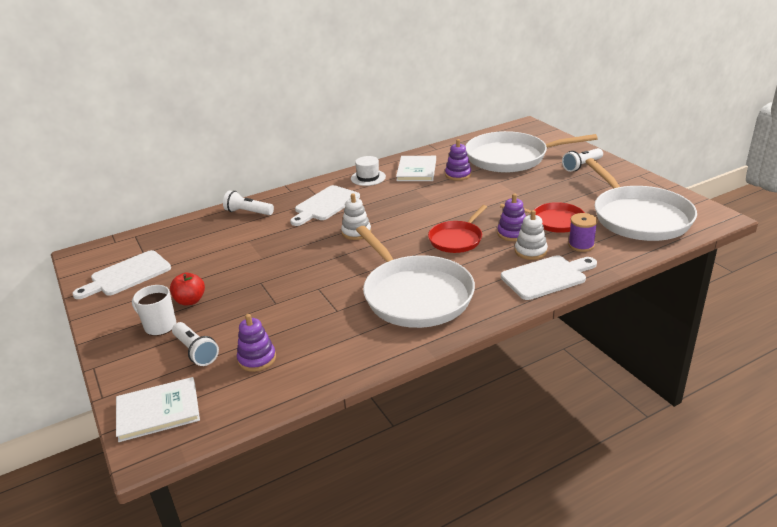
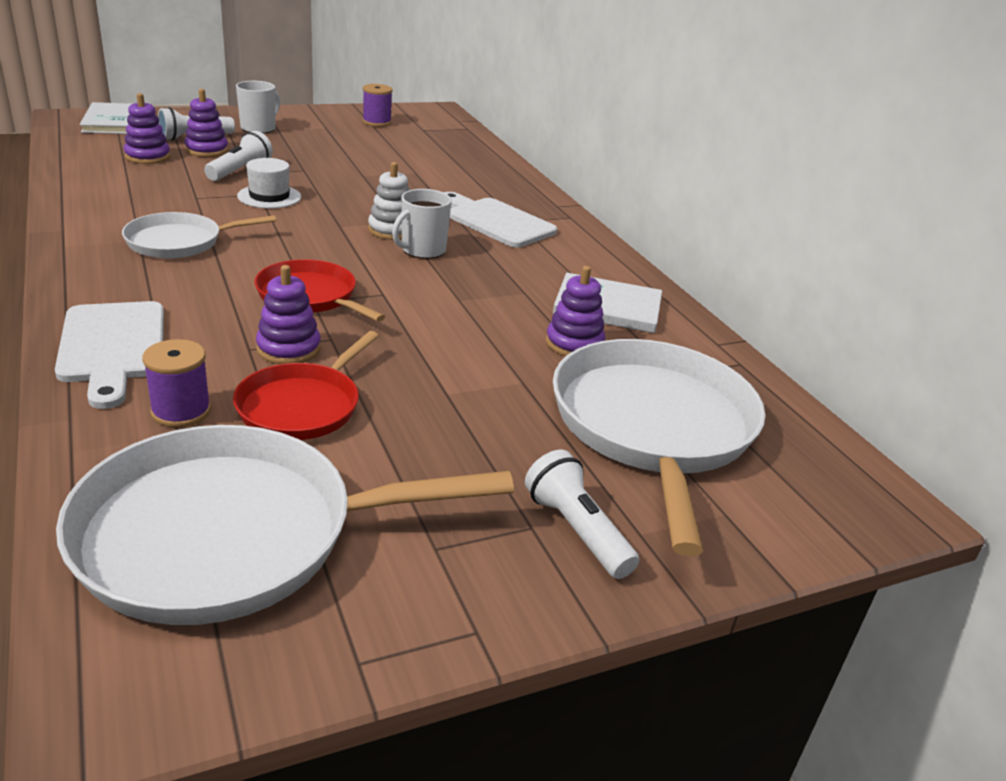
camera: 90 degrees right, 0 degrees up
white cutting board [72,250,171,299] -> purple spool [362,84,393,127]
red apple [170,273,205,306] -> none
white flashlight [223,190,274,215] -> white flashlight moved to [204,131,273,181]
white hat [351,156,386,186] -> white hat moved to [237,158,301,208]
white pan [356,226,475,328] -> white pan [122,212,276,258], size x0.55
white stacking toy [515,210,548,260] -> none
none -> purple stacking toy [184,89,229,157]
none -> white mug [392,189,452,259]

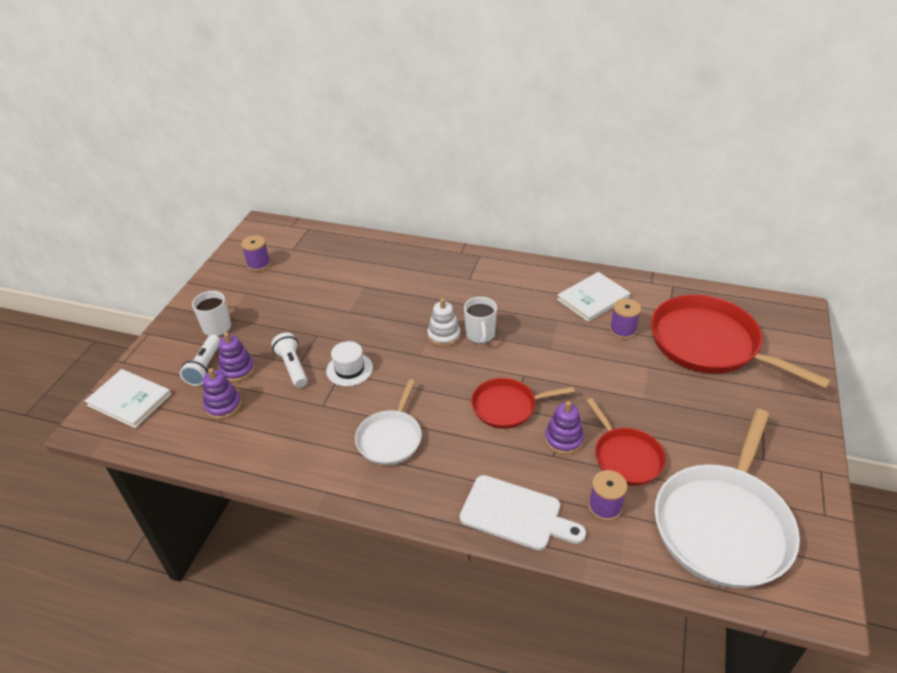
camera: 45 degrees left, 10 degrees up
white cutting board [443,192,557,247] -> none
white flashlight [525,450,639,579] -> none
purple stacking toy [546,266,605,357] -> purple spool [610,298,641,339]
white pan [553,339,765,556] -> red pan [651,295,831,389]

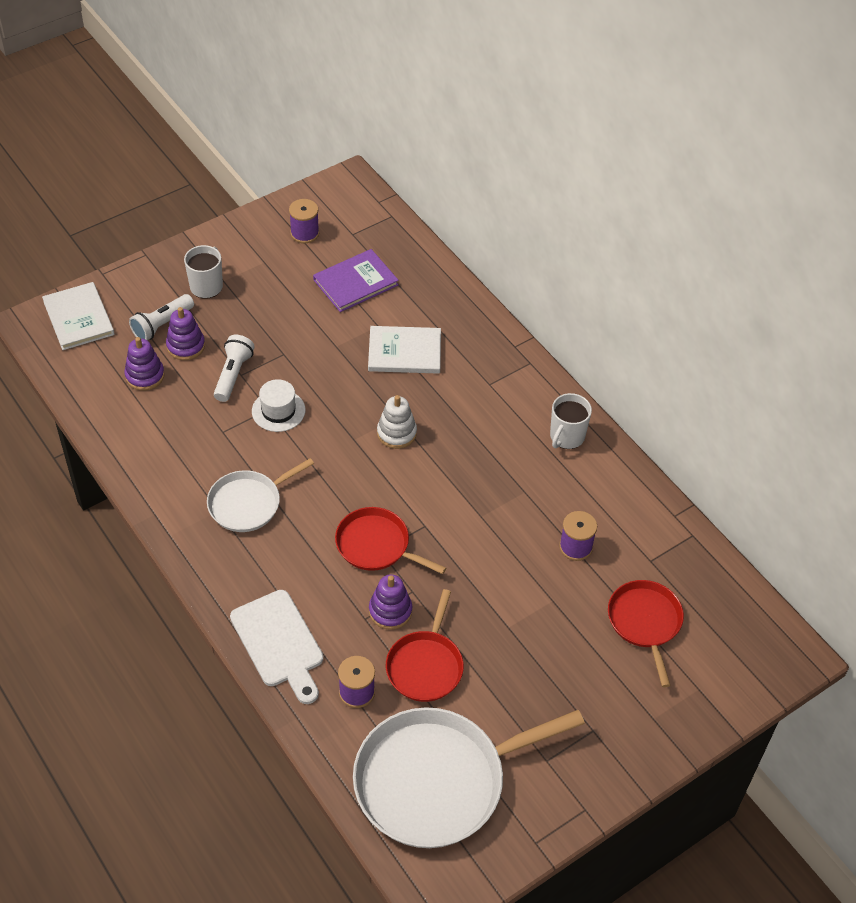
camera: 35 degrees right, 10 degrees up
white mug [464,297,497,344] -> white mug moved to [550,393,592,449]
white book [557,272,630,322] -> white book moved to [368,326,441,374]
red pan [651,295,831,389] -> red pan [608,580,684,687], size x0.55
none -> purple book [313,249,399,312]

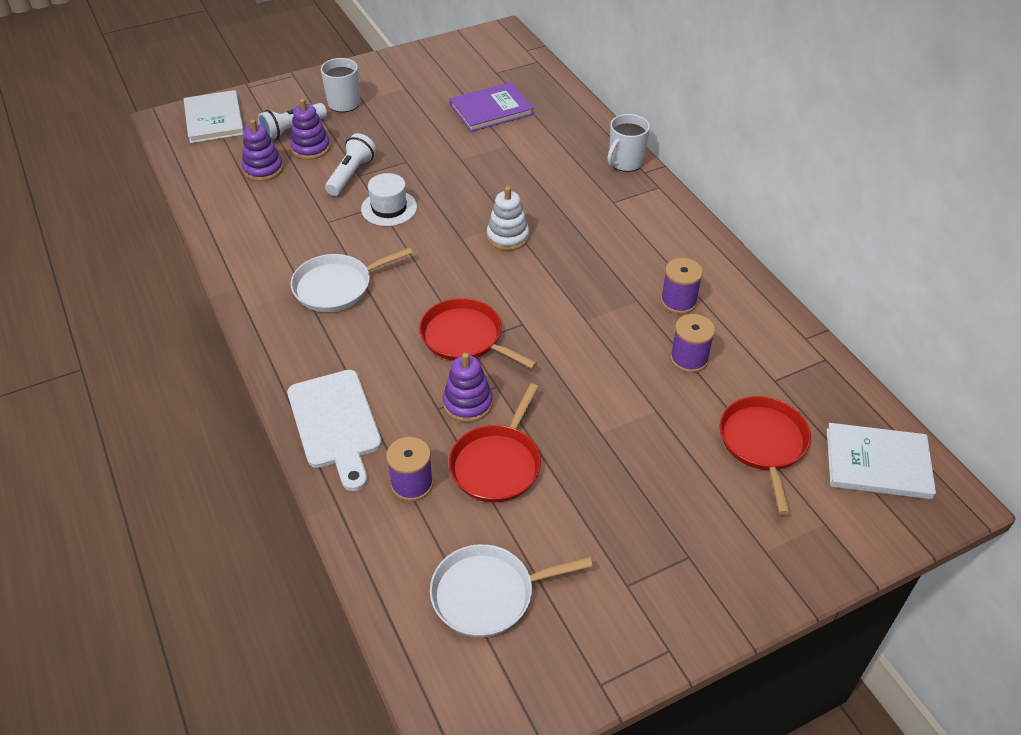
camera: 10 degrees right, 5 degrees down
purple spool [289,199,319,243] -> purple spool moved to [661,258,703,314]
white pan [353,707,585,848] -> white pan [430,544,593,637], size x0.55
white book [368,326,441,374] -> white book moved to [827,423,936,499]
white mug [550,393,592,449] -> white mug moved to [607,114,650,172]

